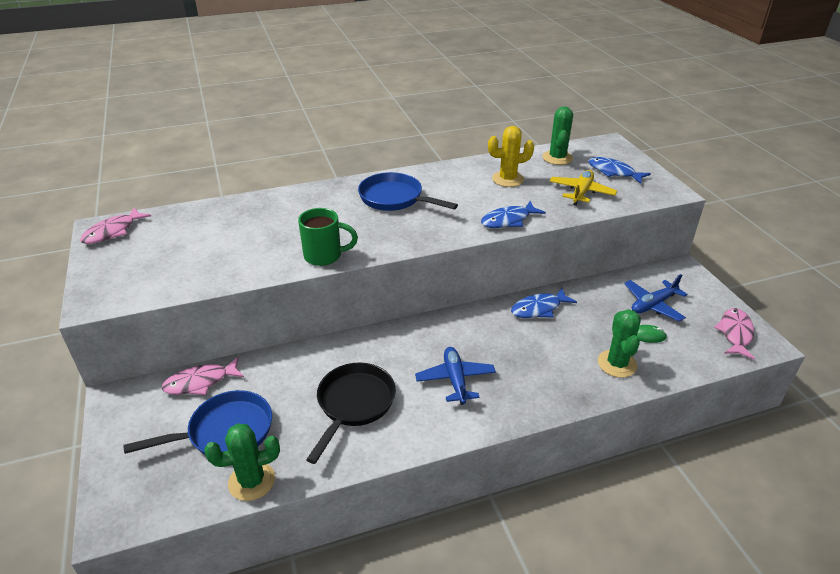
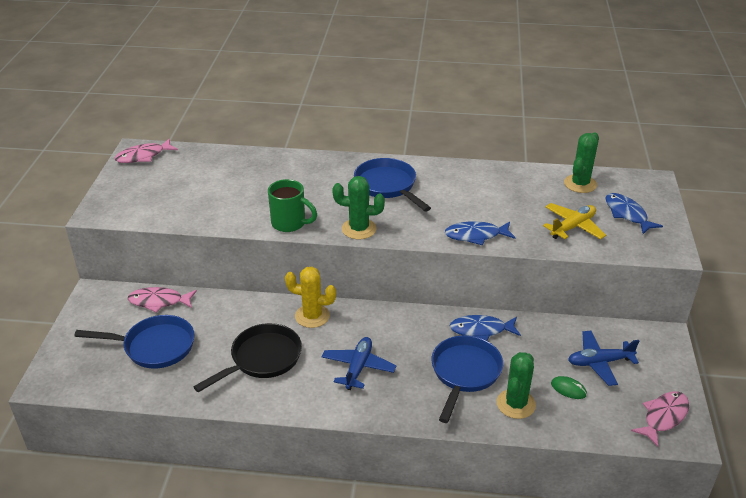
camera: 25 degrees right, 0 degrees up
green cactus [204,423,280,501] -> green cactus moved to [332,176,385,239]
yellow cactus [488,126,534,187] -> yellow cactus moved to [285,266,336,328]
none -> blue pan [431,335,503,423]

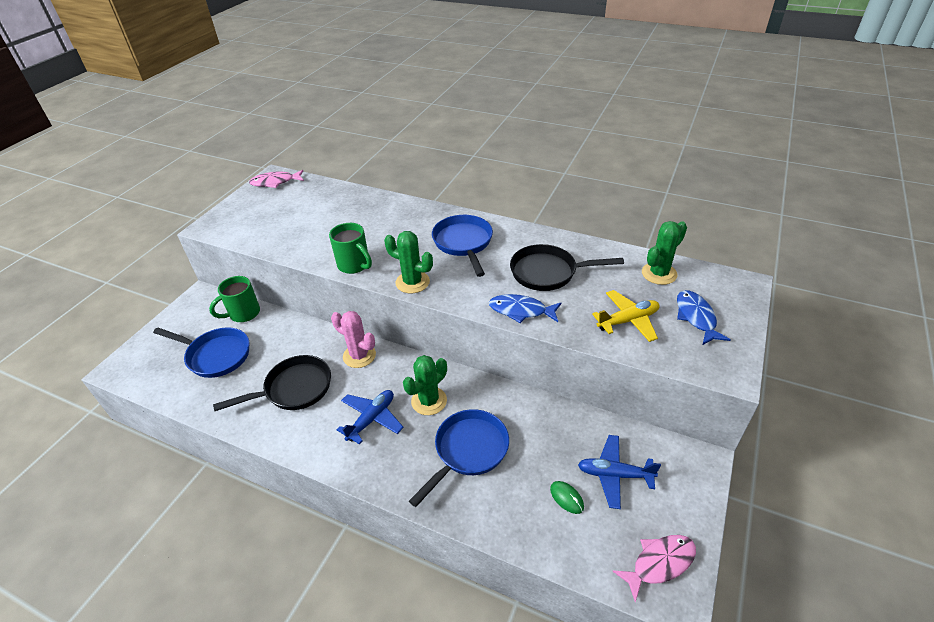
camera: 20 degrees right, 5 degrees up
pink fish [128,287,197,313] -> green mug [209,276,260,322]
yellow cactus [285,266,336,328] -> pink cactus [331,311,376,368]
blue fish [450,315,521,341] -> none
green cactus [497,352,536,419] -> green cactus moved to [403,355,447,415]
none -> black pan [510,244,624,291]

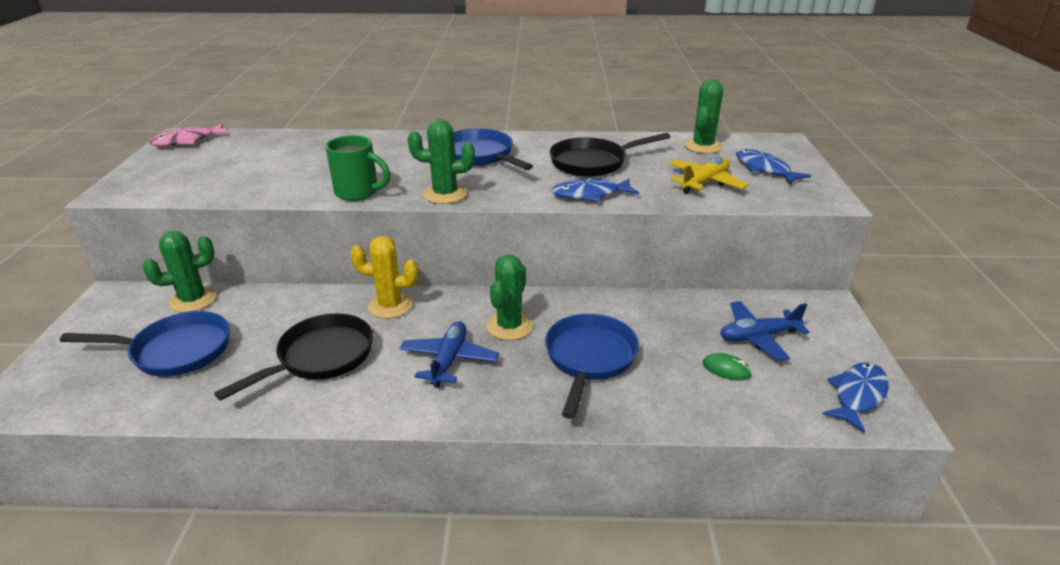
camera: 25 degrees left, 10 degrees down
green mug [209,276,260,322] -> green cactus [143,231,216,313]
pink cactus [331,311,376,368] -> yellow cactus [350,236,418,319]
pink fish [613,535,696,602] -> blue fish [822,362,889,433]

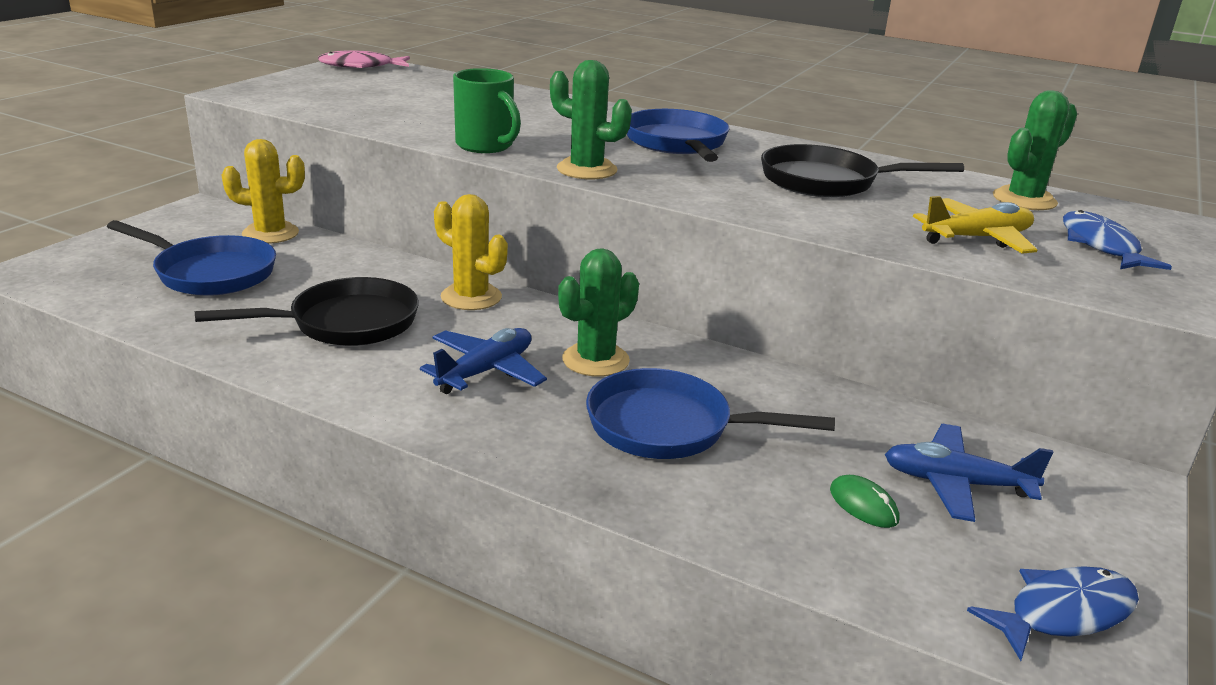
camera: 25 degrees right, 5 degrees down
green cactus [143,231,216,313] -> yellow cactus [222,139,305,244]
blue pan [545,314,639,419] -> blue pan turned 120 degrees counterclockwise [586,368,835,459]
blue fish [552,178,639,202] -> none

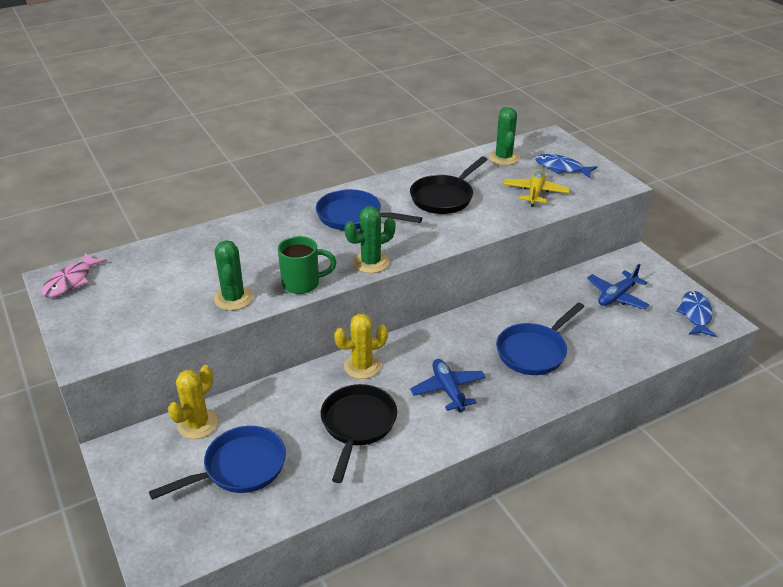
camera: 55 degrees left, 10 degrees up
green cactus [558,248,639,377] -> green cactus moved to [214,240,253,311]
green mouse [830,475,899,528] -> none

